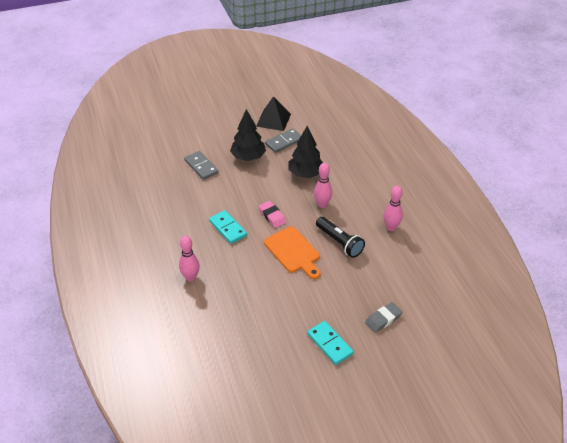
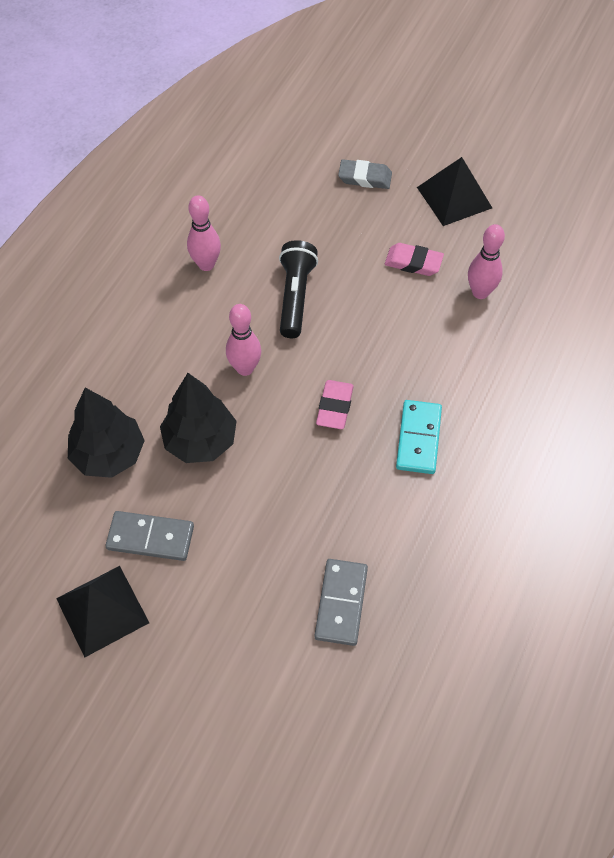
camera: 135 degrees left, 15 degrees up
pink bowling pin [179,236,200,282] -> pink bowling pin moved to [468,224,505,299]
black tree [230,109,266,161] -> black tree moved to [68,388,145,478]
orange cutting board [264,227,320,279] -> none
turquoise domino [307,321,354,365] -> black pyramid [417,157,492,226]
none -> pink eraser [385,243,444,276]

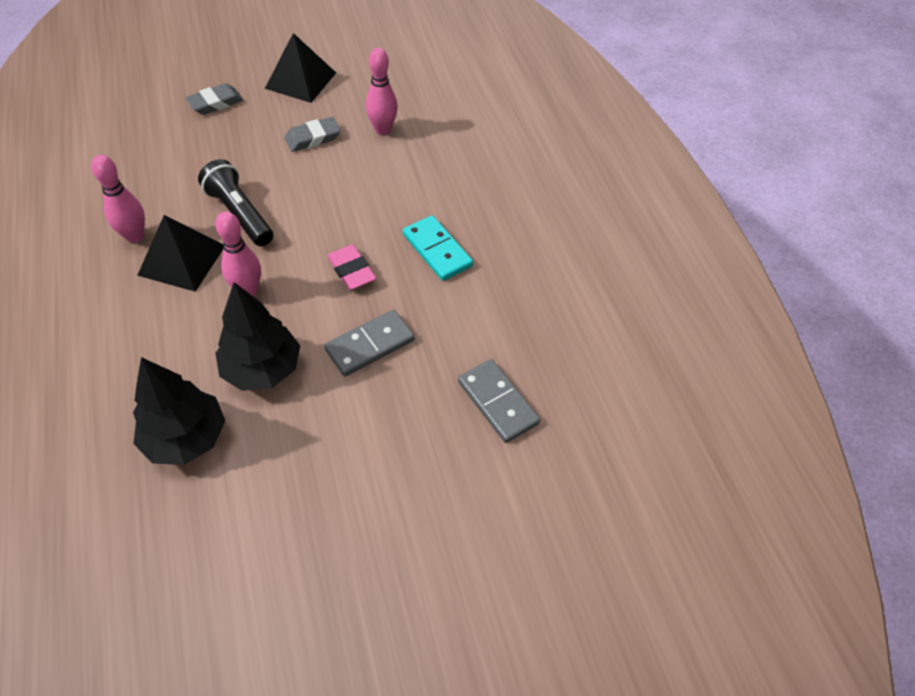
camera: 45 degrees left, 5 degrees down
black pyramid [56,566,149,657] -> black pyramid moved to [137,215,224,292]
grey domino [105,511,194,561] -> grey domino moved to [324,310,414,376]
pink eraser [385,243,444,276] -> grey eraser [285,117,341,152]

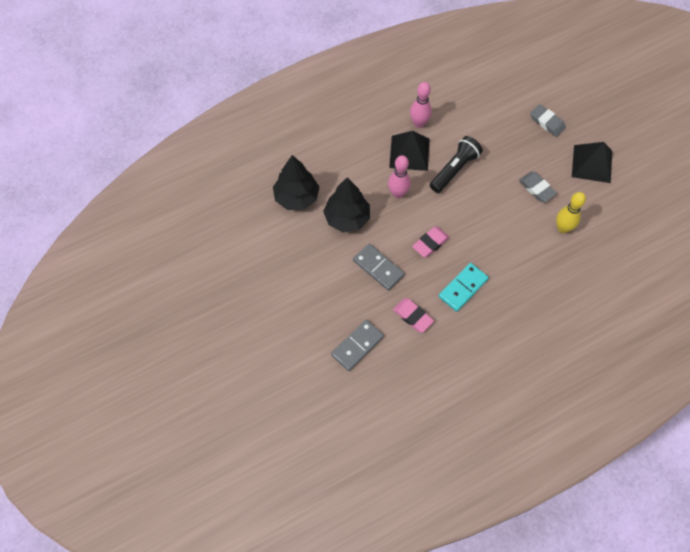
camera: 80 degrees right, 10 degrees up
pink bowling pin [366,48,398,135] -> yellow bowling pin [556,192,586,233]
none -> pink eraser [393,298,434,333]

